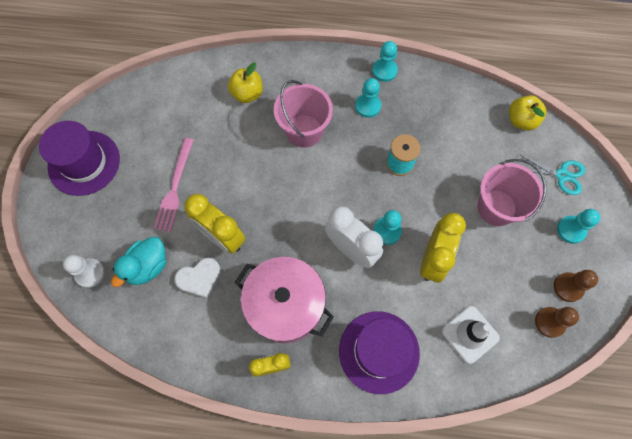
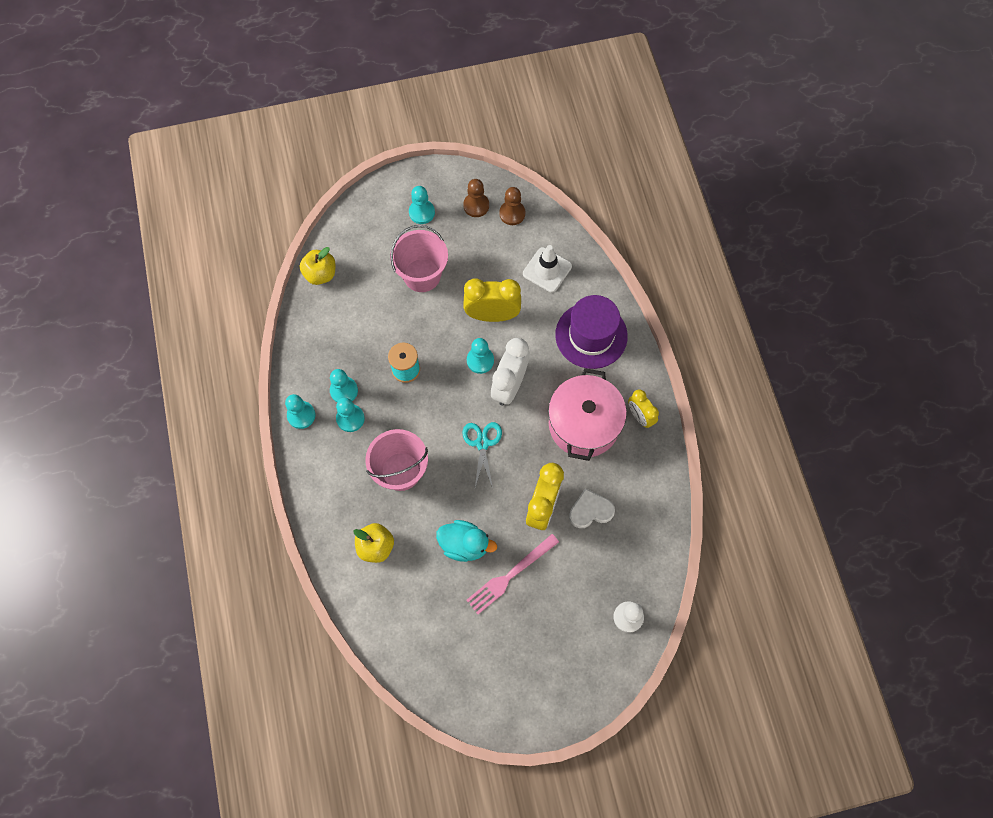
camera: 110 degrees left, 0 degrees up
purple hat [39,121,120,196] -> none
turquoise duck [111,236,166,287] -> turquoise duck moved to [436,520,497,562]
pink fork [154,138,194,232] -> pink fork turned 150 degrees clockwise [466,534,559,614]
white heart [174,258,221,298] -> white heart turned 60 degrees counterclockwise [569,488,615,528]
turquoise scissors [519,154,585,195] -> turquoise scissors moved to [463,422,502,488]
none -> turquoise pawn [330,369,358,402]

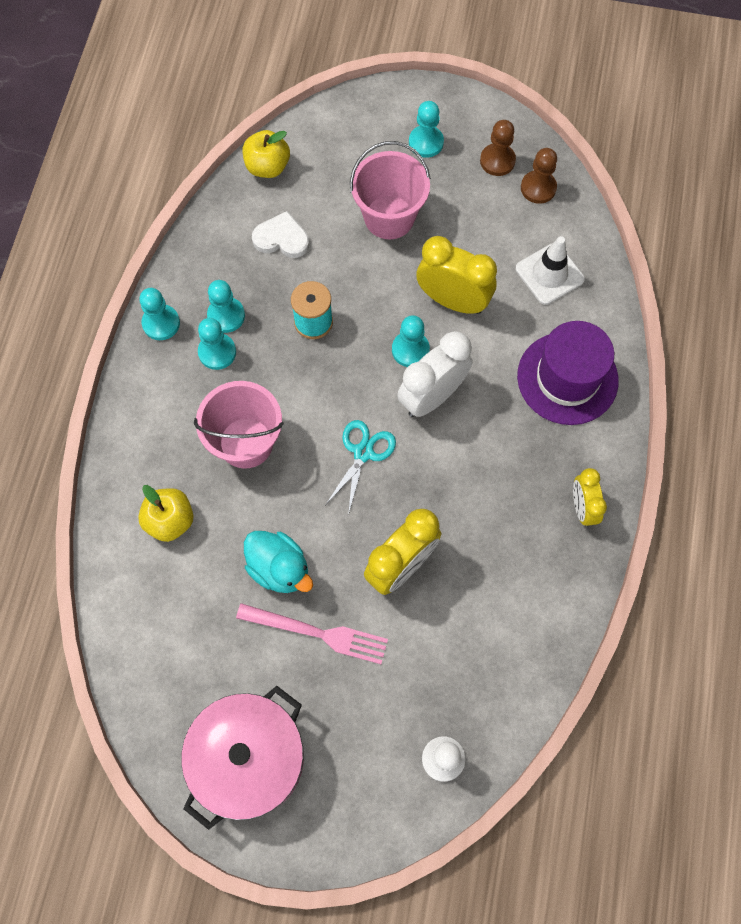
camera: 25 degrees right, 0 degrees up
pink fork [466,534,559,614] -> pink fork turned 150 degrees counterclockwise [236,603,388,664]
pink pot [548,368,627,461] -> pink pot moved to [181,686,304,830]
white heart [569,488,615,528] -> white heart moved to [252,211,309,258]

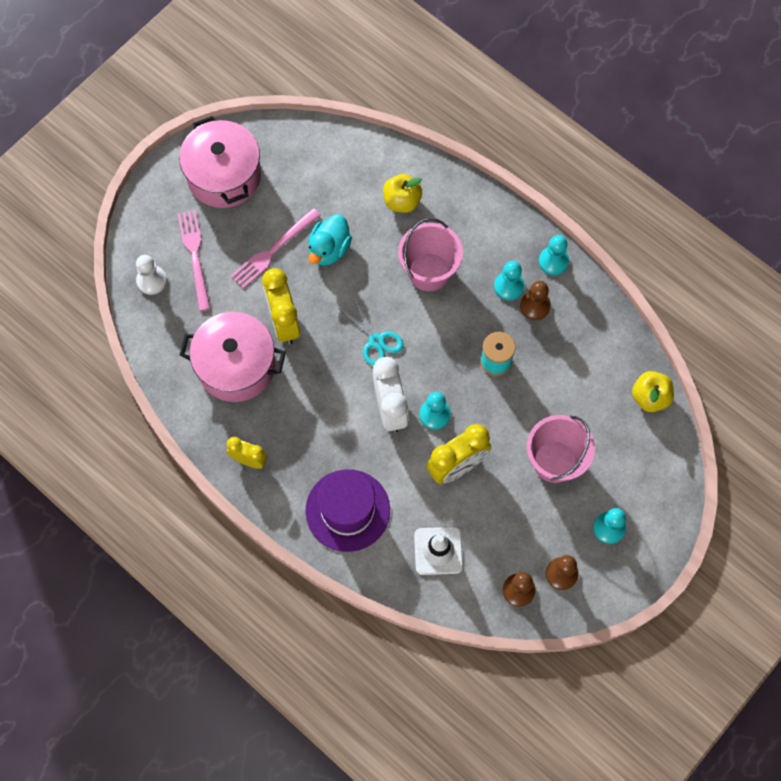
camera: 120 degrees right, 0 degrees up
turquoise pawn [207,280,245,333] -> brown pawn [520,281,551,320]
turquoise duck [244,531,313,593] -> turquoise duck turned 45 degrees counterclockwise [308,214,352,266]
white heart [252,211,309,258] -> none
none -> pink fork [178,210,211,311]
none -> pink pot [180,312,286,402]

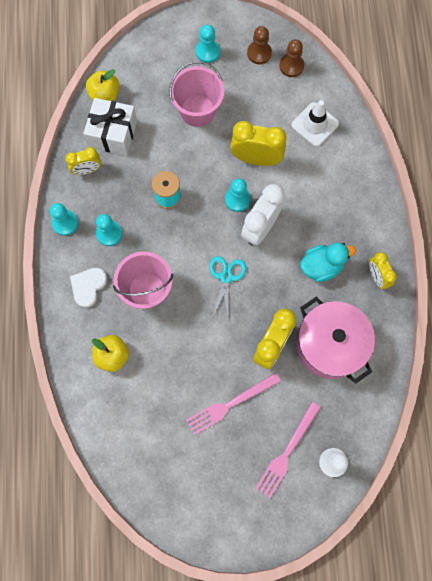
camera: 135 degrees left, 5 degrees up
pink pot [179,116,261,208] -> none
pink fork [230,208,321,289] -> pink fork turned 150 degrees clockwise [186,373,281,435]
purple hat [305,469,390,552] -> none
turquoise duck [308,214,352,266] -> turquoise duck moved to [300,243,356,282]
brown pawn [520,281,551,320] -> none
none -> yellow clock [65,147,101,175]
none -> white heart [70,268,107,308]
none -> white gift [83,98,137,156]

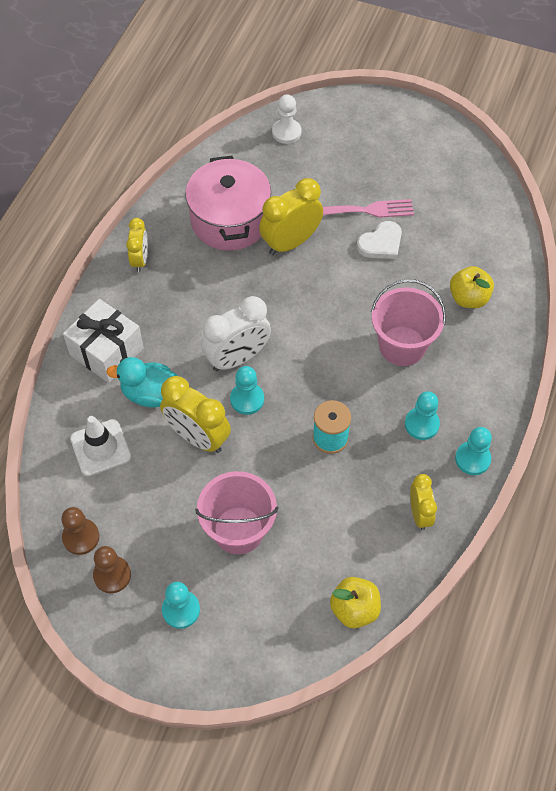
camera: 155 degrees left, 15 degrees down
yellow clock [65,147,101,175] -> yellow clock turned 75 degrees clockwise [410,474,437,530]
white heart [70,268,107,308] -> white heart moved to [357,221,402,259]
white gift [83,98,137,156] -> white gift moved to [63,299,144,383]
turquoise scissors [209,256,246,322] -> none
pink fork [255,402,321,498] -> none
turquoise duck [300,243,356,282] -> turquoise duck moved to [106,357,177,407]

